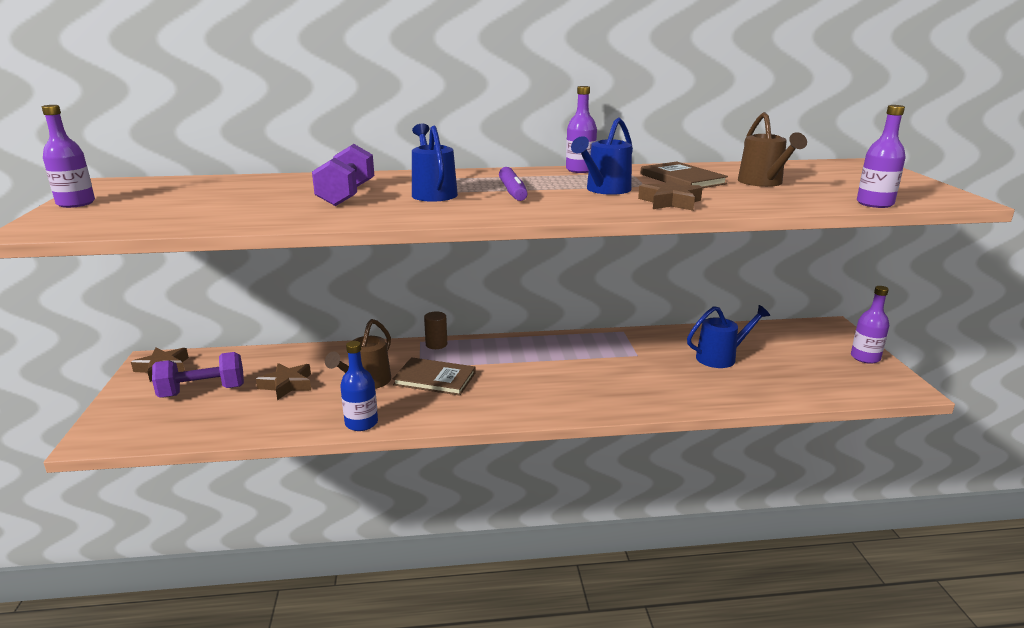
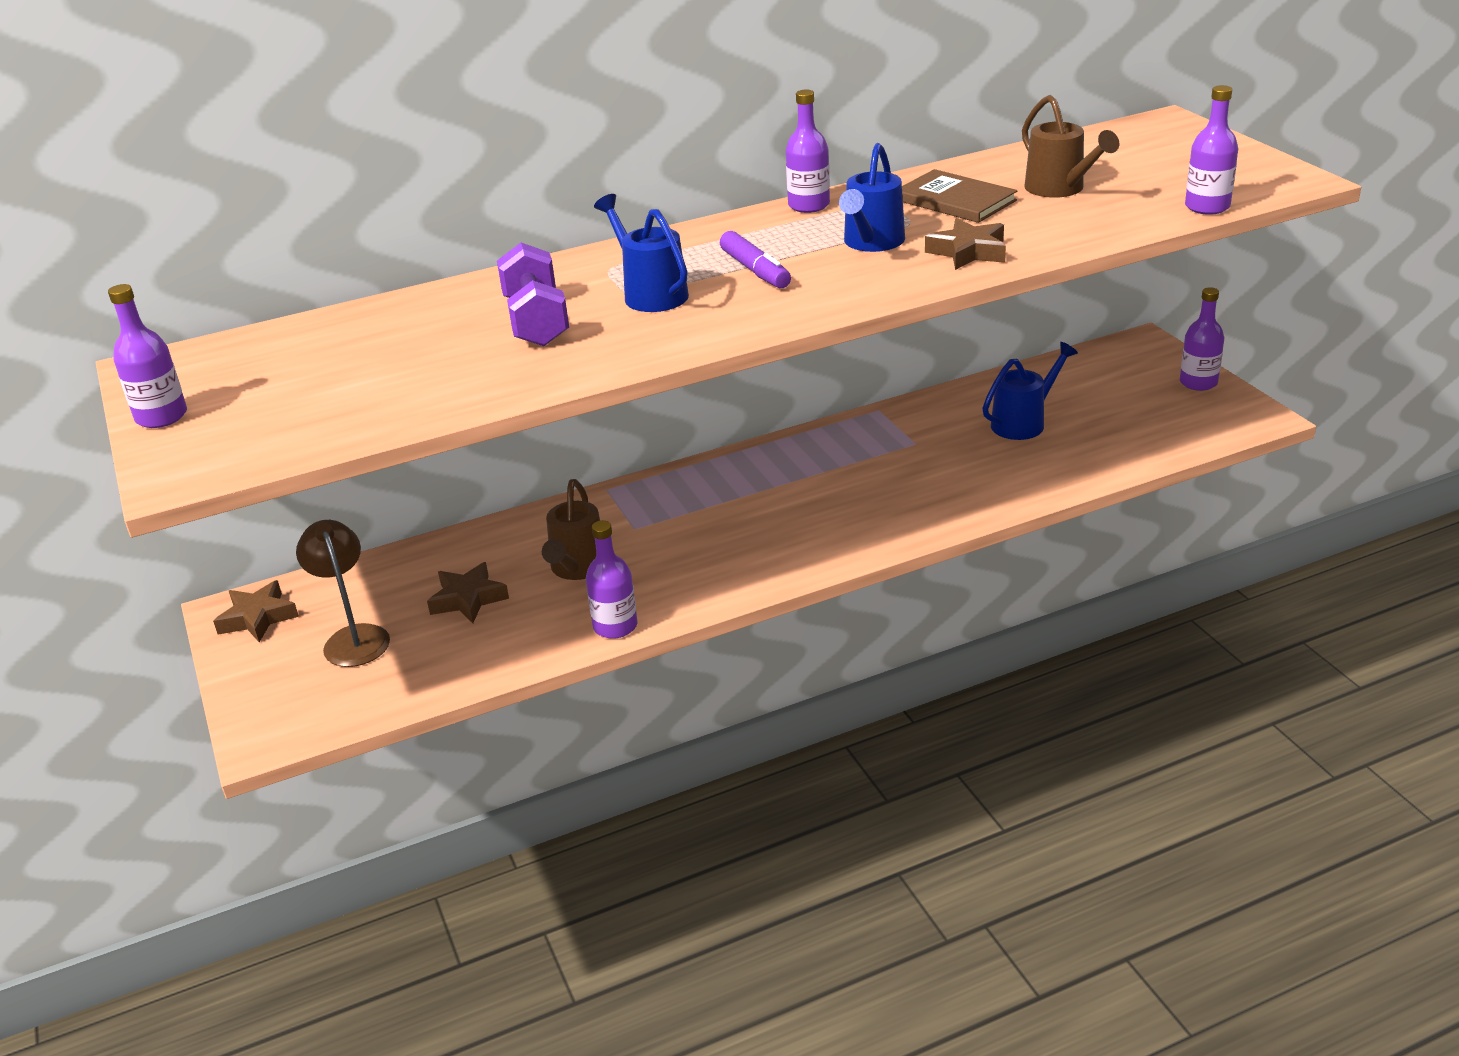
camera: 15 degrees left, 10 degrees up
purple dumbbell [152,352,244,397] -> brown lamp [296,520,390,667]
blue bottle [340,341,378,431] -> purple bottle [586,520,637,639]
brown book [393,357,476,396] -> none
brown cylinder [424,312,447,349] -> none

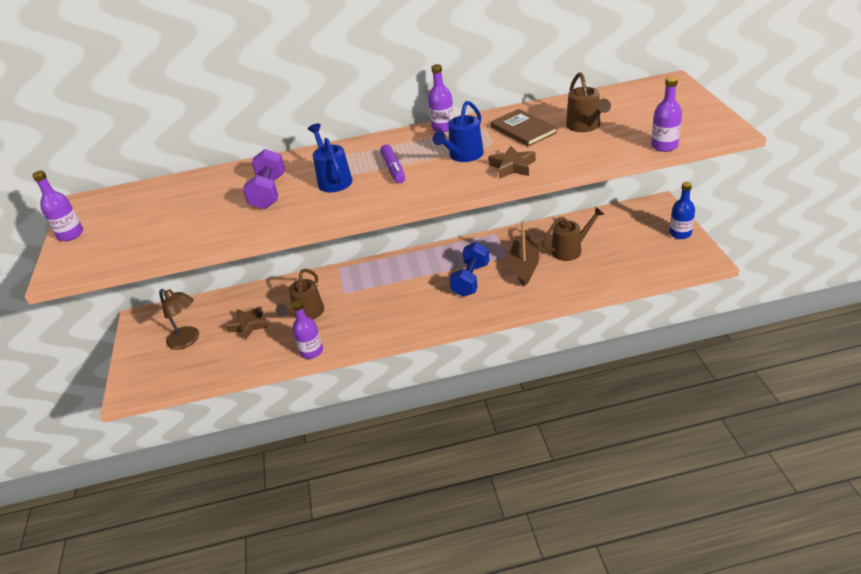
camera: 15 degrees right, 5 degrees up
brown star [213,580,299,642] -> none
brown lamp [296,520,390,667] -> brown lamp turned 135 degrees clockwise [159,289,199,350]
blue watering can [982,342,1078,440] -> brown watering can [542,207,604,261]
purple bottle [1180,287,1224,391] -> blue bottle [669,182,695,239]
none -> blue dumbbell [449,242,489,297]
none -> brown boat [509,221,539,287]

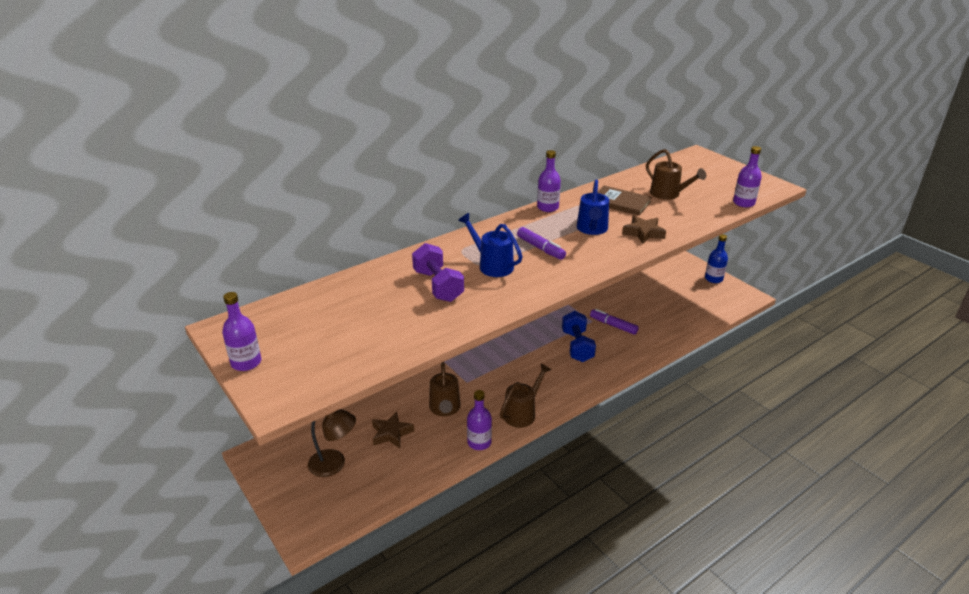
camera: 30 degrees left, 5 degrees down
brown boat [509,221,539,287] -> purple marker [590,309,639,335]
brown watering can [542,207,604,261] -> brown watering can moved to [500,364,552,428]

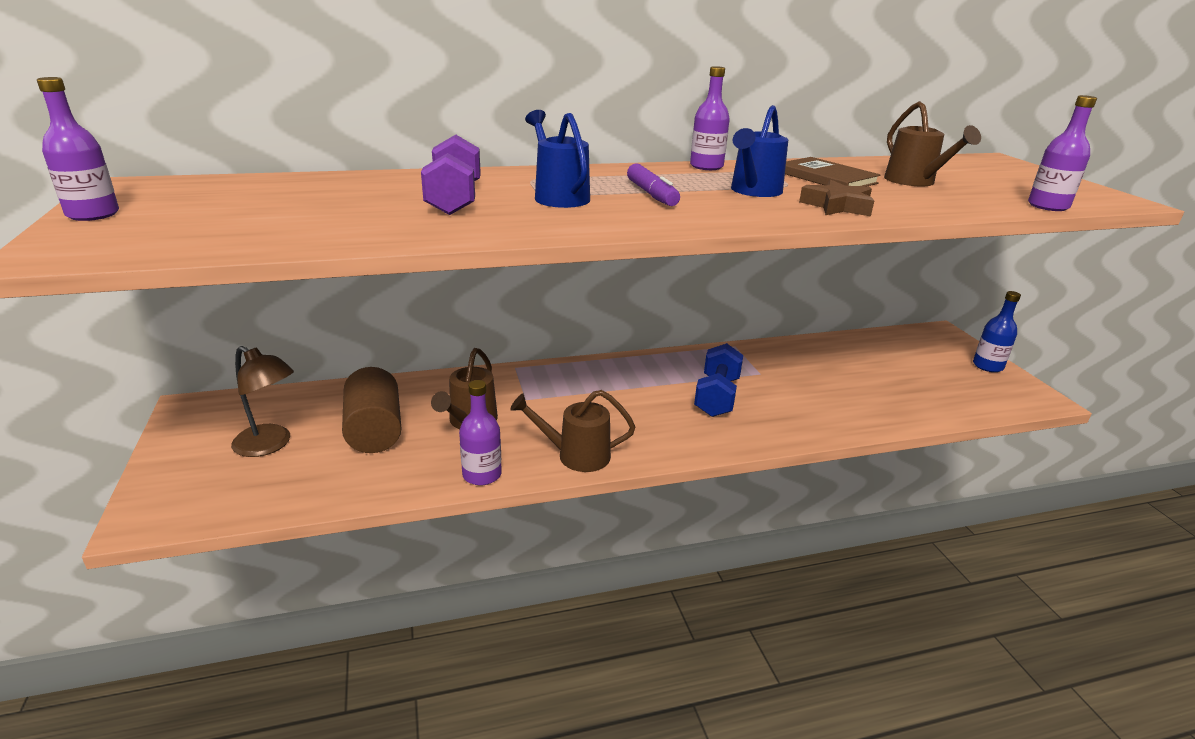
camera: 20 degrees right, 5 degrees down
brown star [372,411,414,448] -> brown cylinder [342,367,402,453]
brown watering can [500,364,552,428] -> brown watering can turned 150 degrees counterclockwise [510,390,635,472]
purple marker [590,309,639,335] -> none

